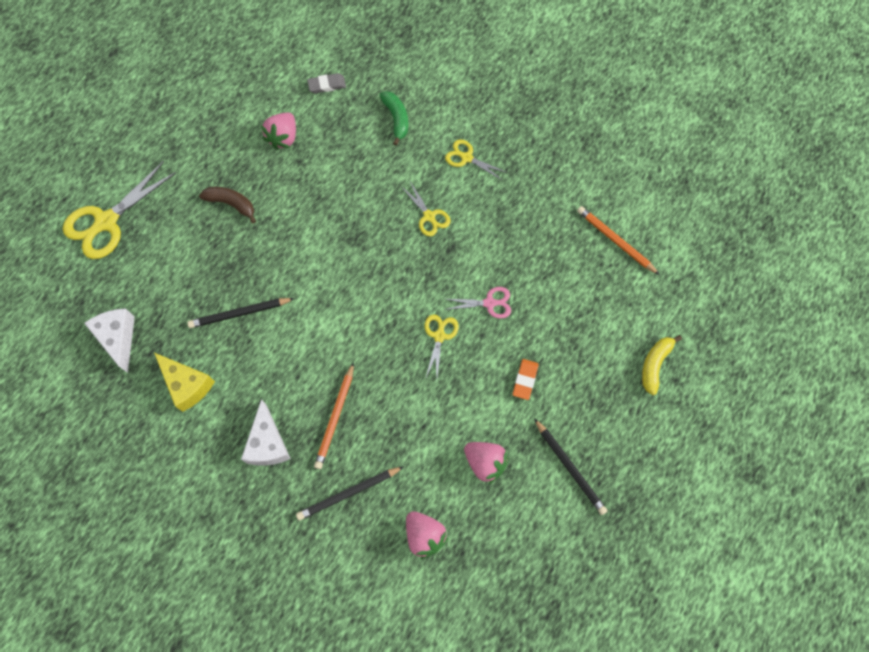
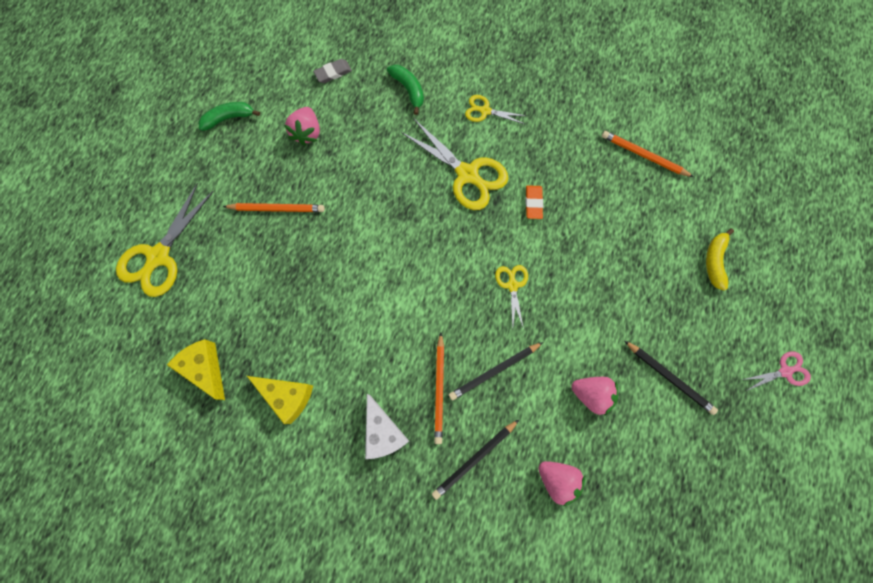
camera: 15 degrees left, 5 degrees up
white cheese [84,309,135,373] -> yellow cheese [167,339,225,400]
black pencil [187,298,295,328] -> black pencil moved to [449,342,543,401]
brown banana [199,187,256,223] -> orange pencil [223,203,325,212]
yellow scissors [401,182,451,236] -> yellow scissors [401,119,508,210], size x1.88
pink scissors [444,287,511,319] -> pink scissors moved to [742,351,811,391]
orange eraser [513,359,539,400] -> orange eraser moved to [526,185,543,219]
none -> green banana [198,102,260,131]

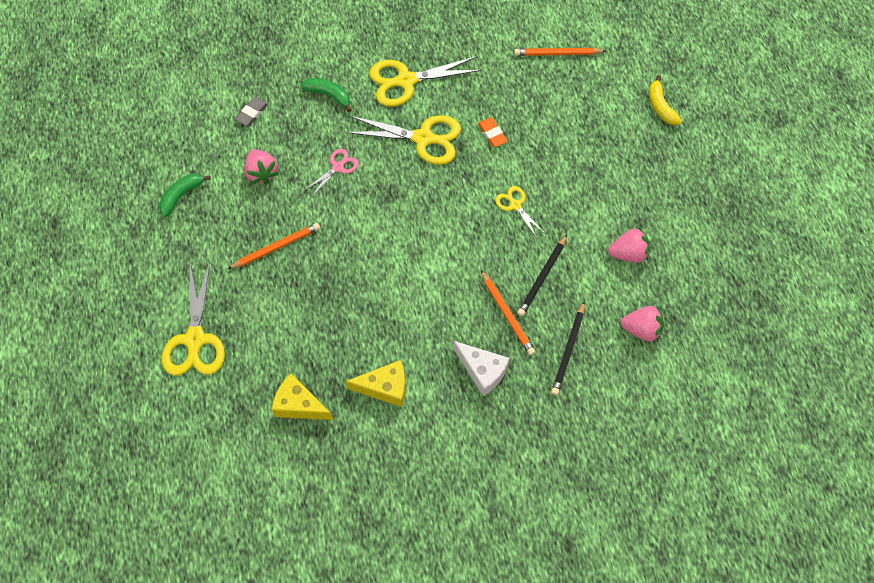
camera: 30 degrees left, 10 degrees down
yellow scissors [465,95,527,124] -> yellow scissors [369,56,482,107], size x1.88
black pencil [625,341,718,415] -> none
pink scissors [742,351,811,391] -> pink scissors moved to [305,149,359,197]

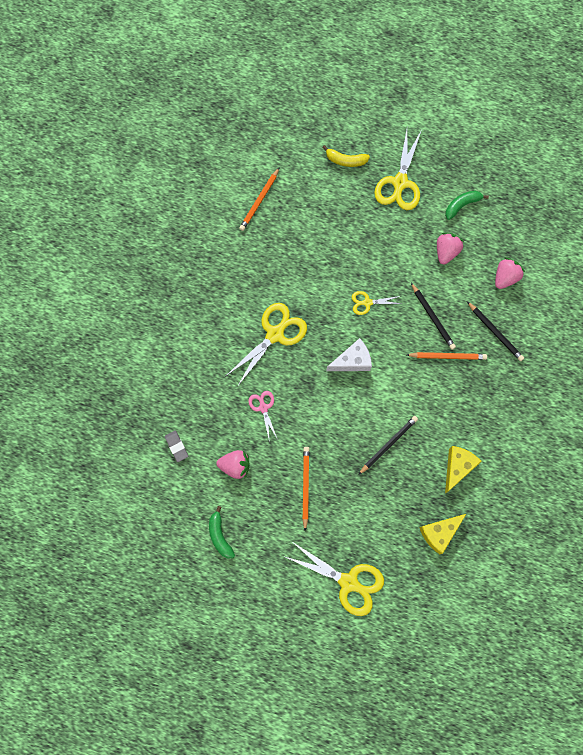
camera: 60 degrees left, 10 degrees up
green banana [301,78,351,112] -> green banana moved to [445,191,489,220]
yellow scissors [369,56,482,107] -> yellow scissors moved to [374,130,421,210]
white cheese [454,341,510,396] -> white cheese moved to [326,338,372,371]
orange eraser [478,118,508,147] -> none
none -> black pencil [358,416,418,475]

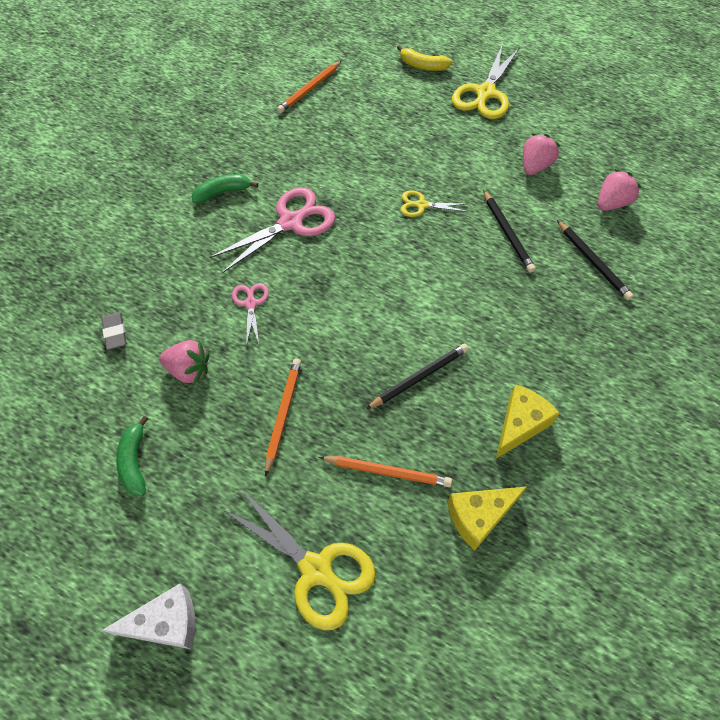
camera: 10 degrees right, 15 degrees down
yellow scissors [226,303,307,387] -> pink scissors [209,187,335,273]
white cheese [326,338,372,371] -> white cheese moved to [102,584,195,649]
orange pencil [407,352,487,360] -> orange pencil moved to [319,456,452,487]
green banana [445,191,489,220] -> green banana moved to [192,174,258,204]

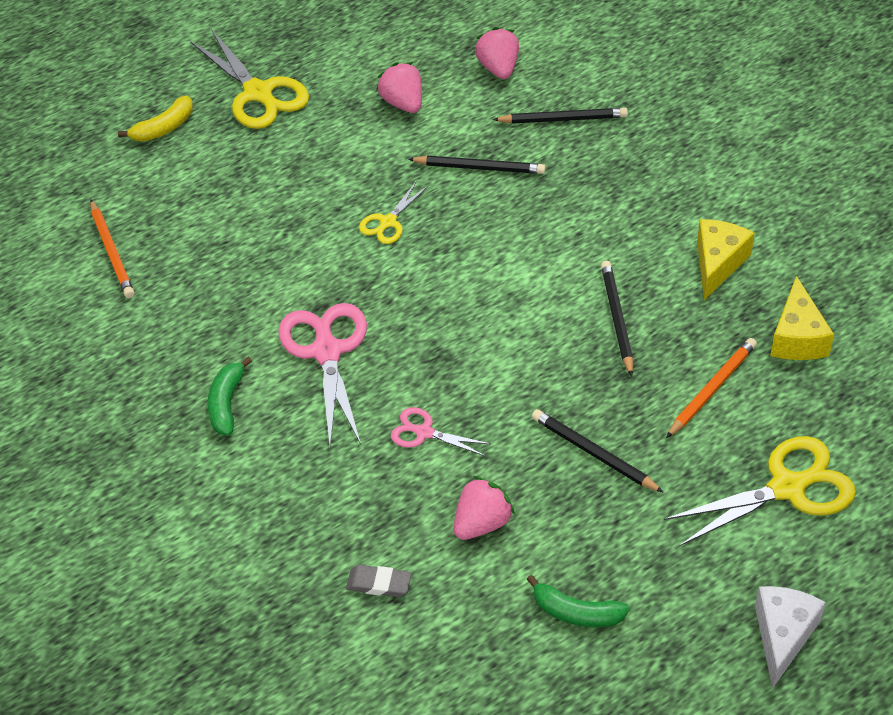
camera: 60 degrees left, 10 degrees down
orange pencil [265,358,301,477] -> black pencil [532,409,664,493]
yellow cheese [496,385,560,459] -> yellow cheese turned 45 degrees clockwise [697,219,755,300]

